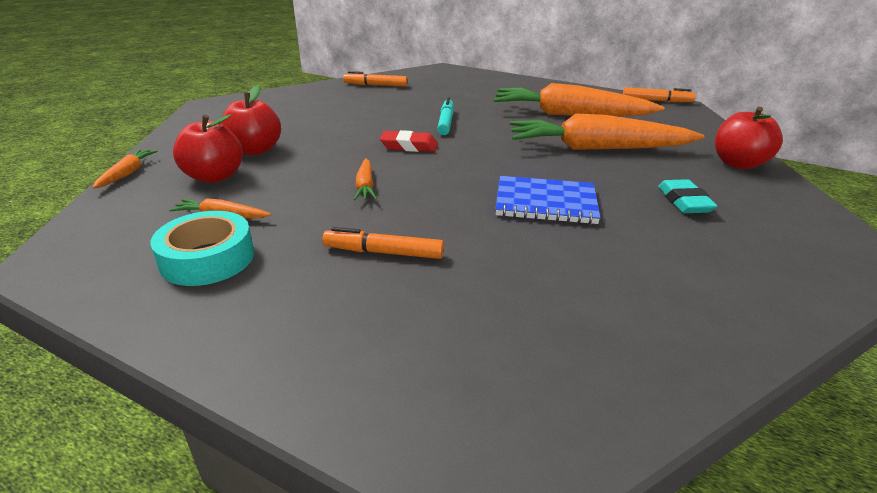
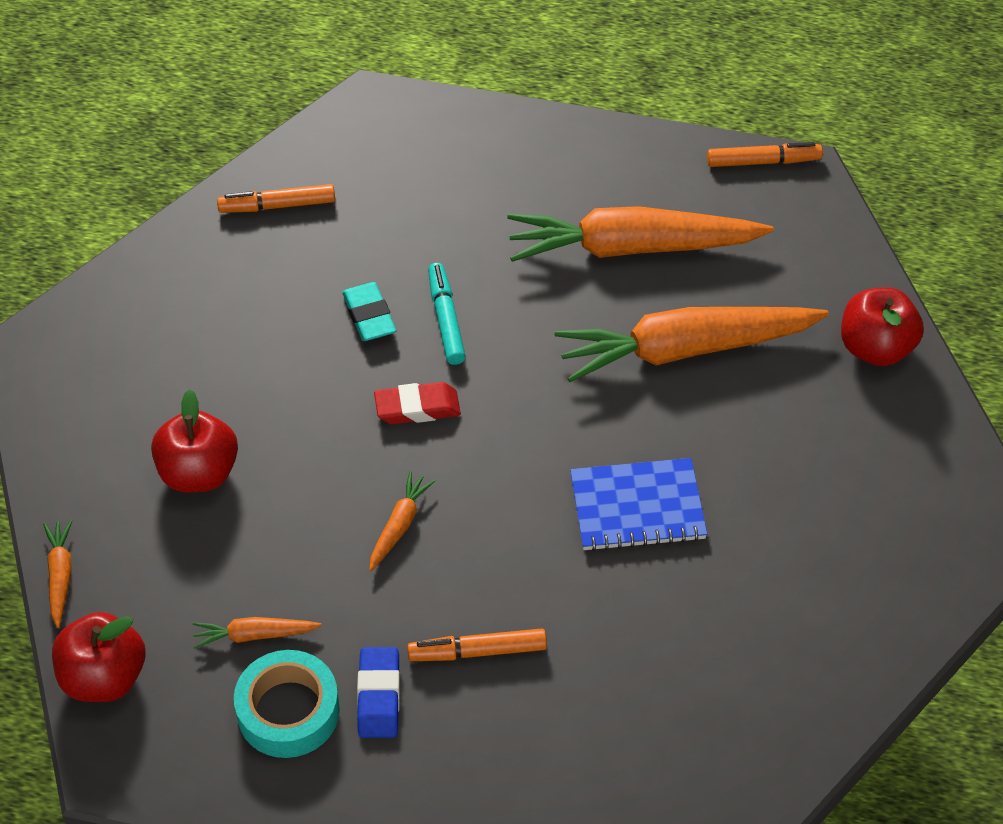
camera: 15 degrees left, 20 degrees up
red apple [173,114,243,183] -> red apple moved to [52,612,145,702]
orange carrot [354,158,377,200] -> orange carrot turned 135 degrees counterclockwise [369,471,435,571]
turquoise eraser [658,179,718,213] -> turquoise eraser moved to [342,282,396,341]
none -> blue eraser [357,647,400,738]

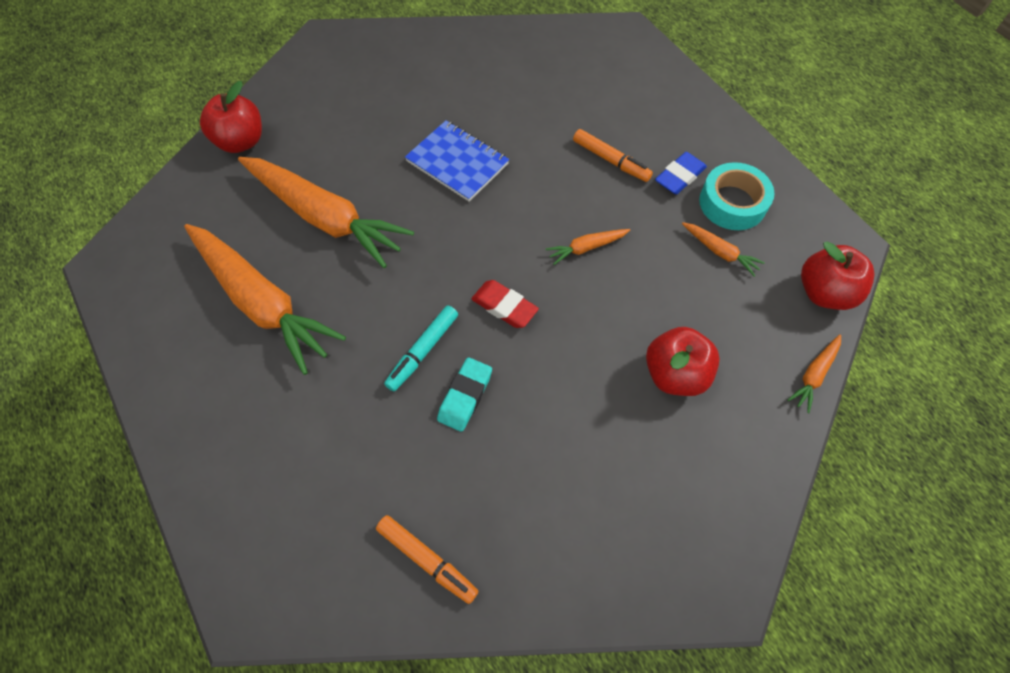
camera: 135 degrees left, 10 degrees up
orange marker [707,142,823,167] -> none

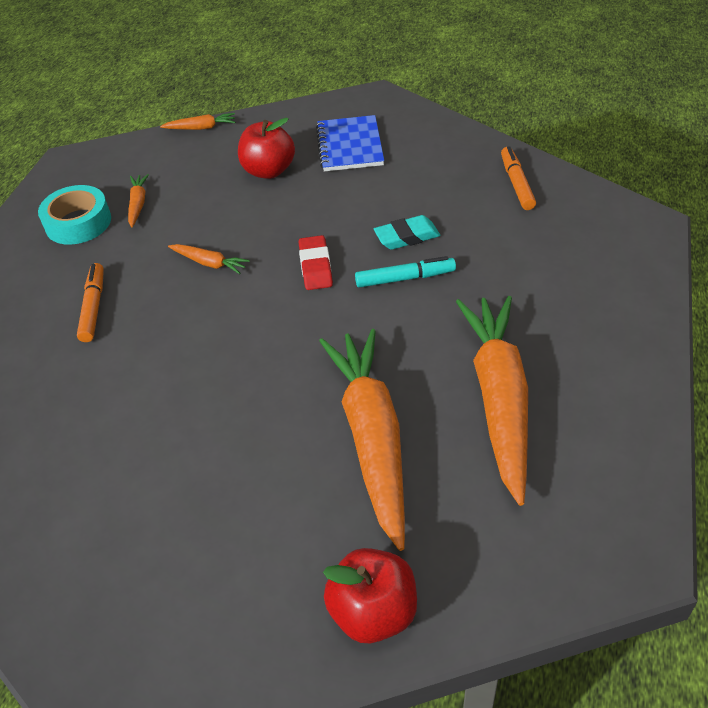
camera: 130 degrees left, 15 degrees down
blue notebook [405,121,509,202] -> blue notebook moved to [316,115,384,171]
blue eraser [655,152,707,195] -> none
red apple [801,241,875,310] -> none

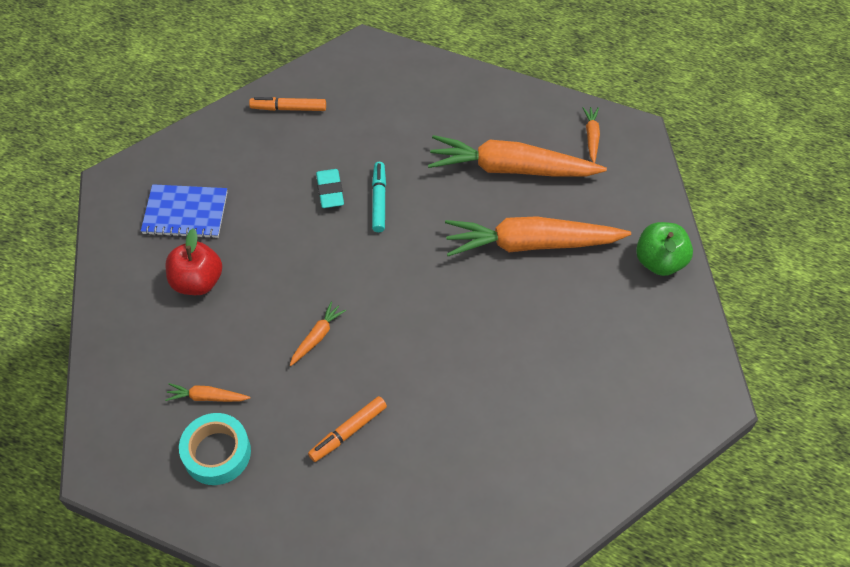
camera: 85 degrees left, 10 degrees up
orange marker [77,263,104,342] -> orange marker turned 45 degrees counterclockwise [308,396,387,462]
orange carrot [160,113,235,130] -> orange carrot moved to [582,107,600,163]
red eraser [299,235,333,290] -> none
red apple [323,548,417,643] -> green apple [636,222,693,276]

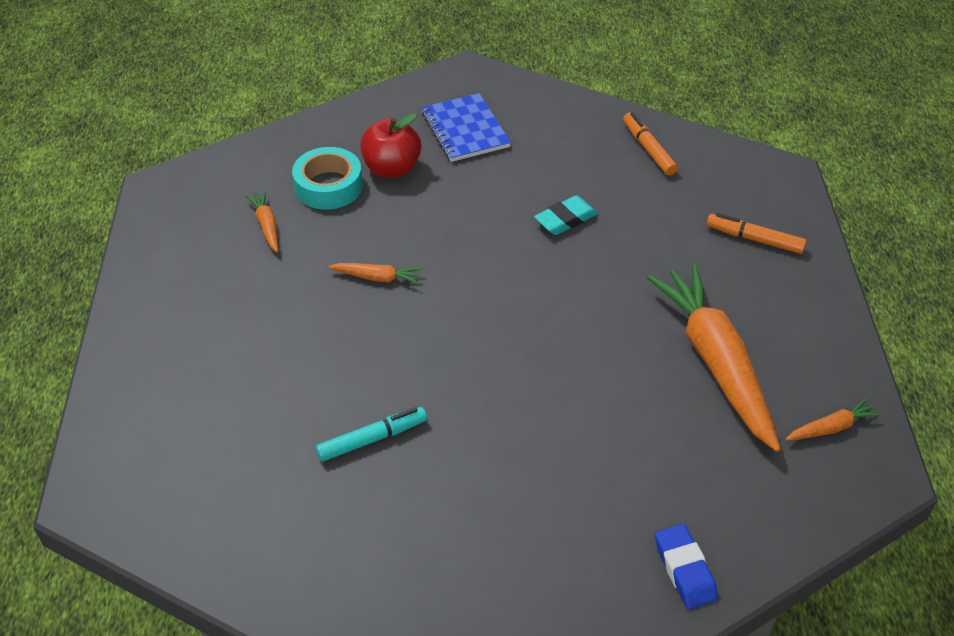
camera: 65 degrees right, 10 degrees down
turquoise tape [179,413,251,485] -> turquoise tape moved to [292,147,363,210]
orange marker [308,396,387,462] -> orange marker moved to [707,213,807,254]
turquoise marker [372,162,386,232] -> turquoise marker moved to [316,407,427,462]
orange carrot [445,216,631,256] -> none
green apple [636,222,693,276] -> blue eraser [655,524,718,609]

